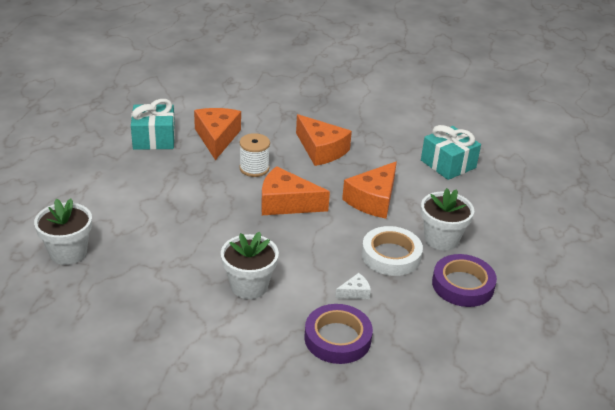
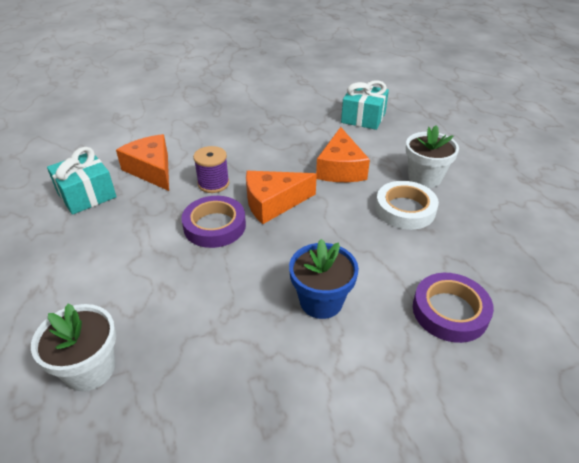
camera: 30 degrees left, 5 degrees up
white flower pot [221,232,279,299] -> blue flower pot [289,239,359,319]
white spool [239,133,270,177] -> purple spool [193,146,229,193]
orange cheese [296,114,352,166] -> none
white cheese [335,273,371,299] -> none
purple tape [432,254,497,307] -> purple tape moved to [181,196,246,248]

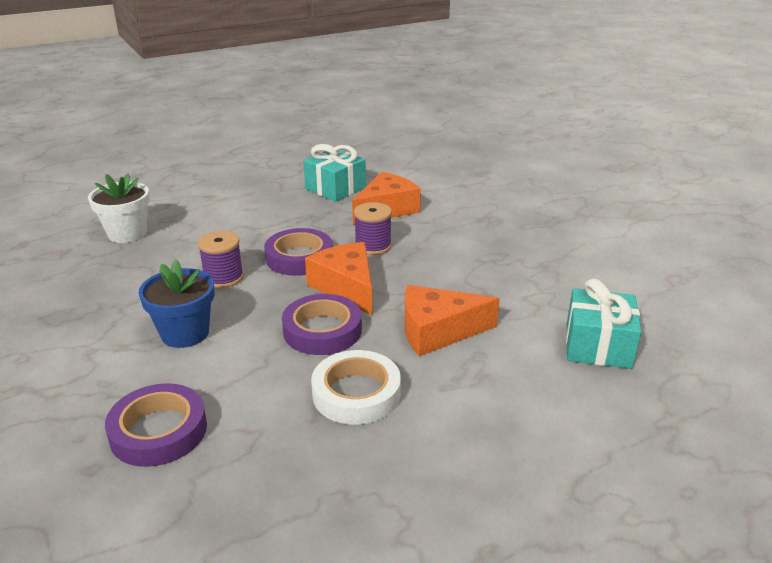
camera: 80 degrees right, 10 degrees down
white flower pot [406,125,459,188] -> none
none -> purple spool [198,231,244,288]
none -> purple tape [282,294,362,355]

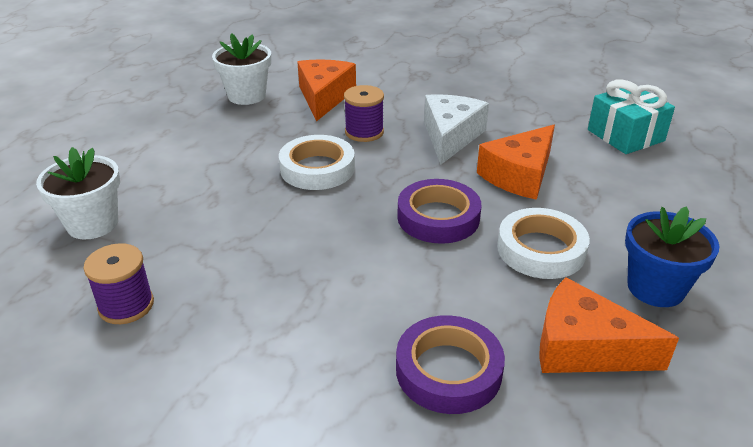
camera: 40 degrees left, 5 degrees up
blue flower pot [138,259,214,348] -> blue flower pot moved to [625,206,720,307]
purple spool [198,231,244,288] -> purple spool moved to [83,243,154,324]
purple tape [264,228,333,276] -> white tape [279,135,355,190]
turquoise gift [303,144,366,202] -> white flower pot [212,33,271,105]
orange cheese [305,242,372,315] -> orange cheese moved to [539,277,679,373]
none -> white cheese [424,94,489,165]

